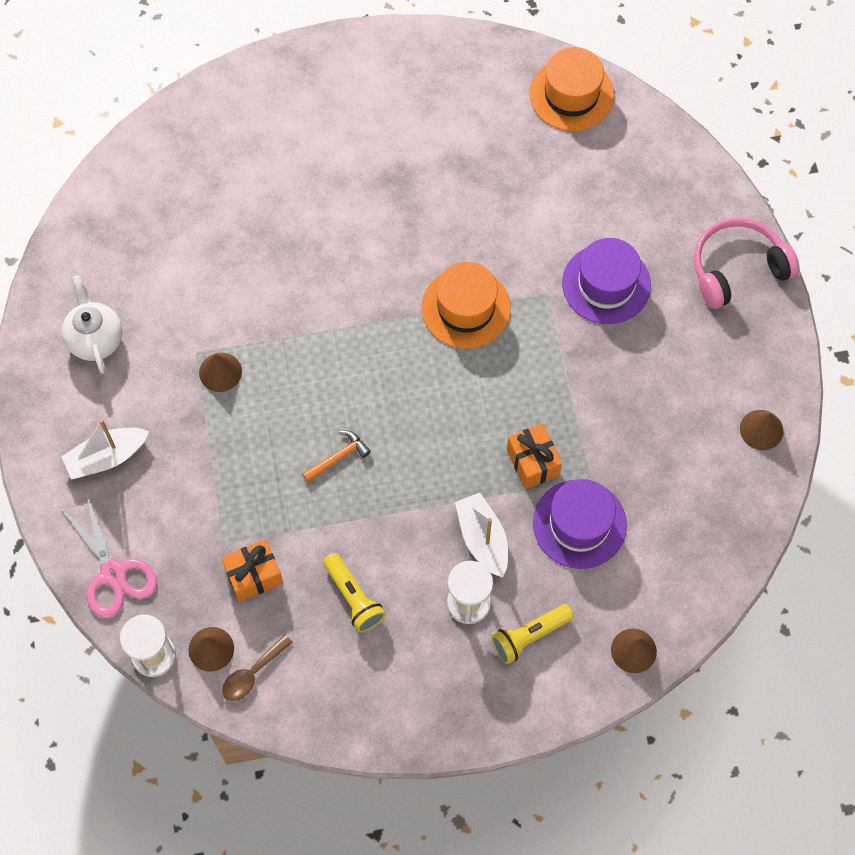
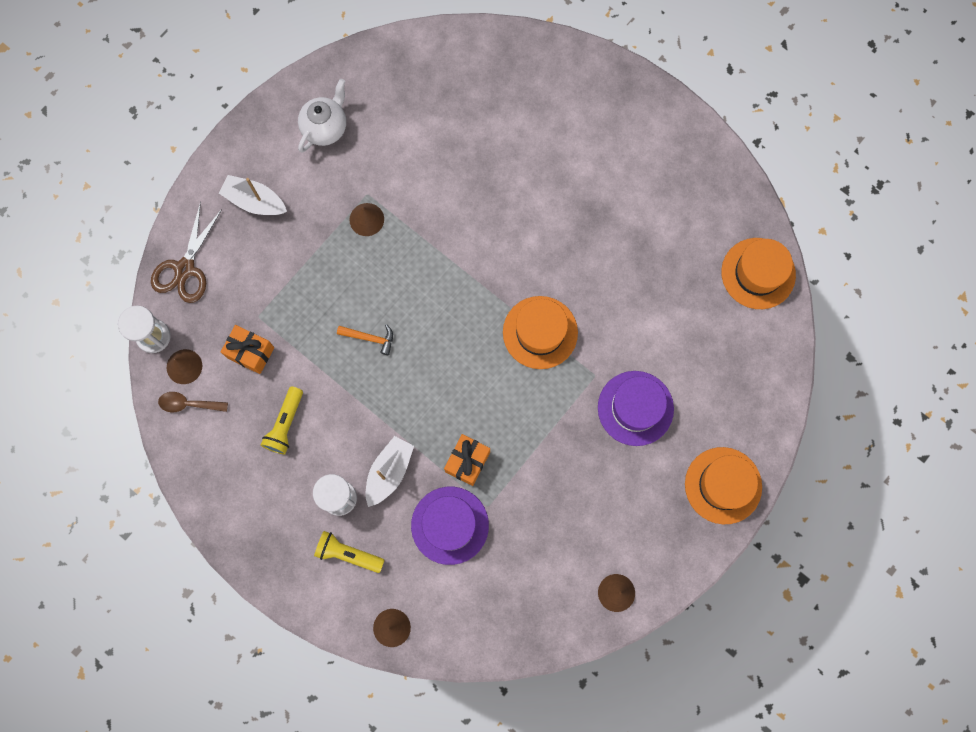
camera: 50 degrees right, 10 degrees up
pink scissors [61,492,157,618] -> brown scissors [151,202,222,303]
pink headphones [694,218,800,309] -> orange hat [685,447,762,524]

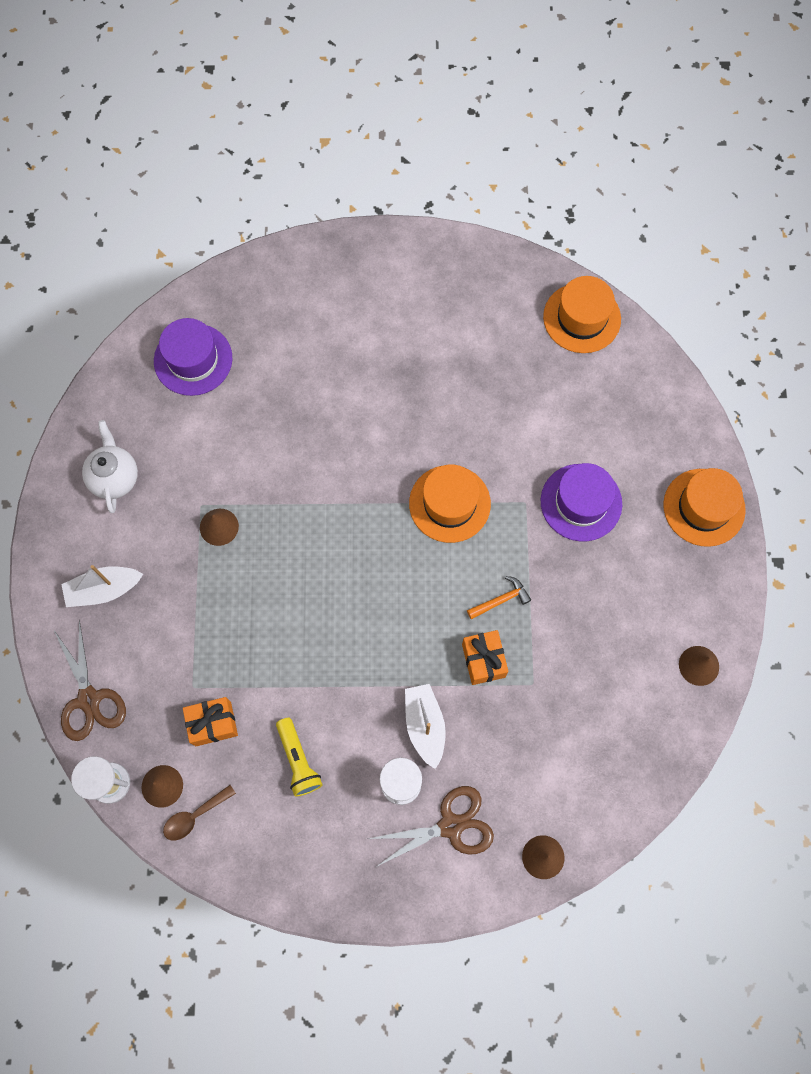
camera: 40 degrees left, 5 degrees down
yellow flashlight [314,531,385,573] -> brown scissors [368,786,494,867]
orange hammer [337,324,393,355] -> orange hammer moved to [467,576,531,619]
purple hat [411,487,489,565] -> purple hat moved to [154,318,232,396]

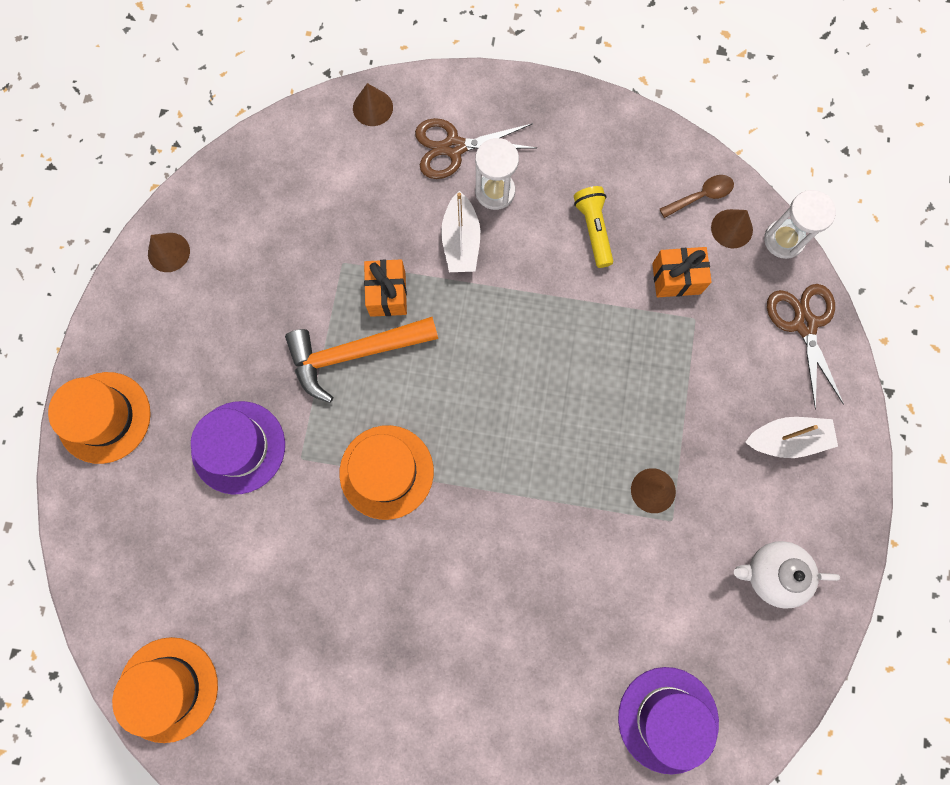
camera: 170 degrees left, 5 degrees up
white teapot [82,420,138,513] -> white teapot turned 90 degrees clockwise [734,541,840,609]
orange hammer [467,576,531,619] -> orange hammer [285,317,438,403], size x2.12

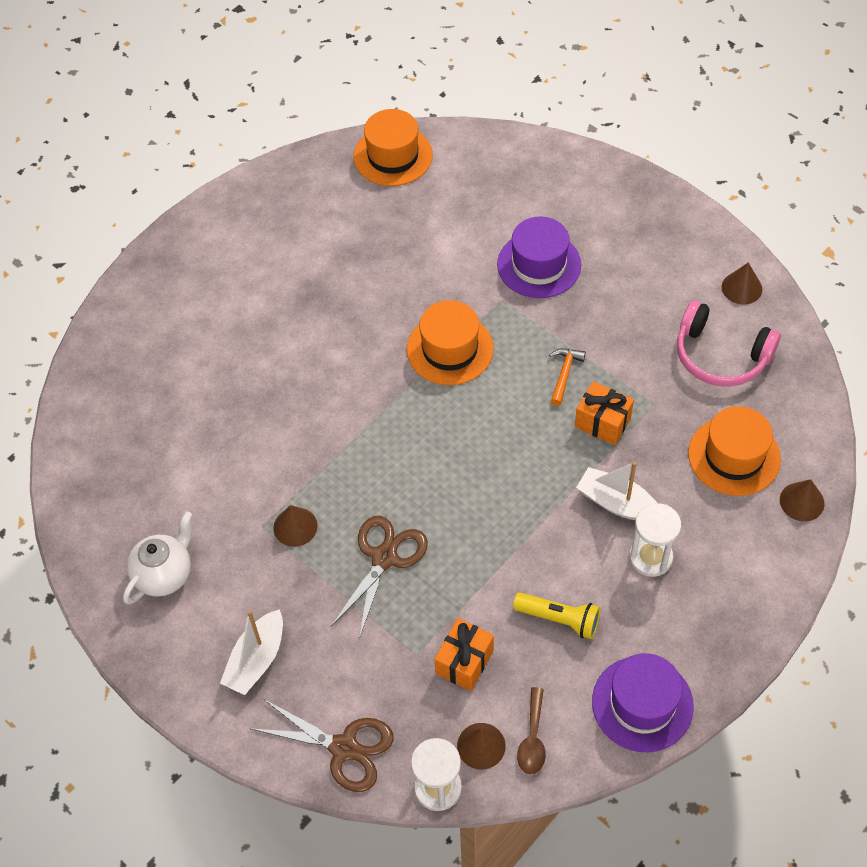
camera: 125 degrees right, 20 degrees down
orange hat [48,372,151,464] -> orange hat moved to [688,406,781,496]
orange hammer [285,317,438,403] -> orange hammer [549,348,586,406], size x0.47
brown scissors [415,118,537,179] -> brown scissors moved to [331,516,428,639]
purple hat [618,667,719,775] -> purple hat moved to [592,653,694,752]
none -> pink headphones [677,300,781,387]

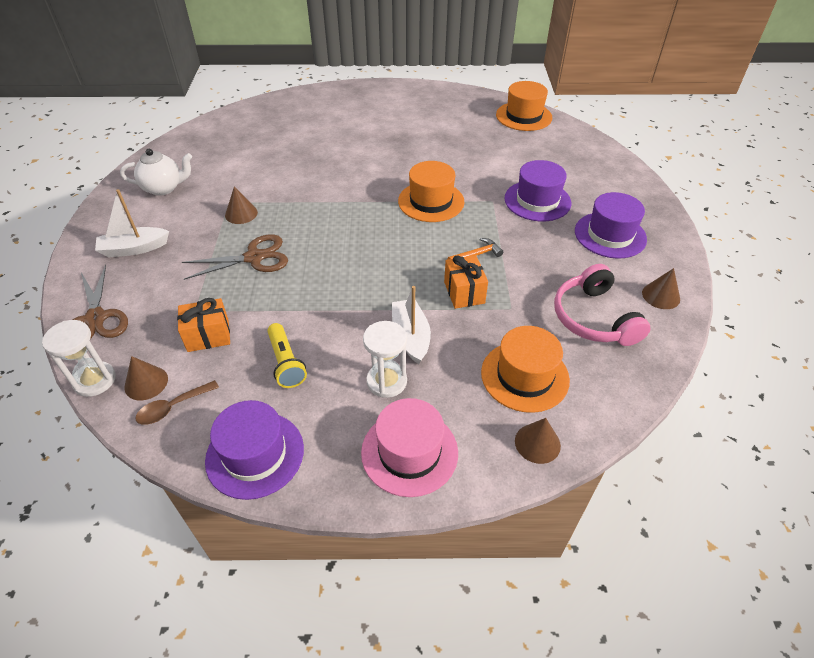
camera: 45 degrees right, 10 degrees down
none -> pink hat [361,398,458,497]
none -> purple hat [575,192,647,258]

